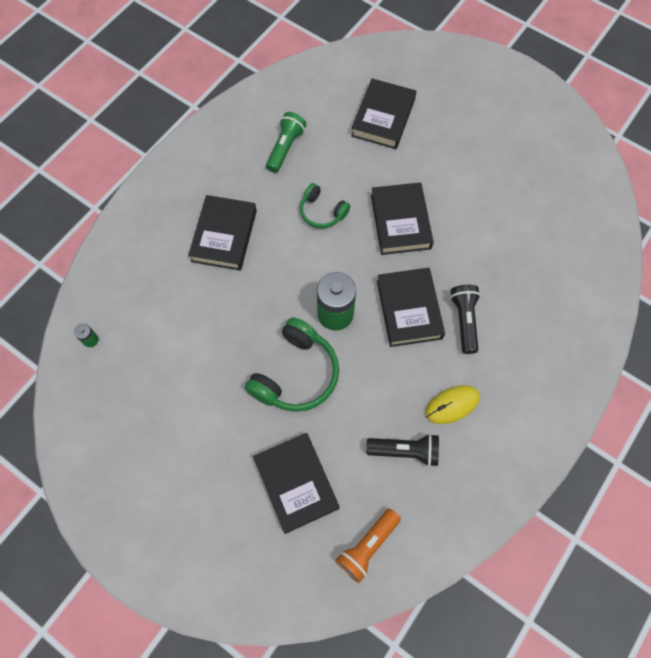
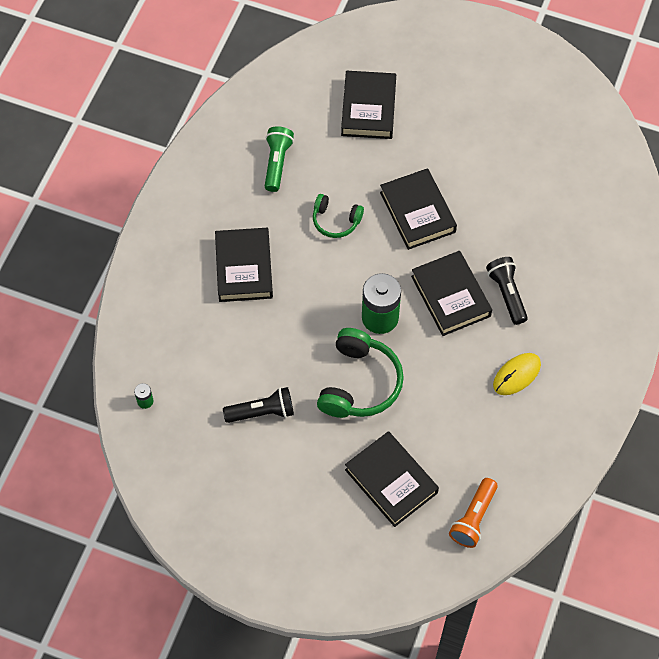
camera: 15 degrees left, 5 degrees down
black flashlight [366,434,439,467] -> black flashlight moved to [223,387,294,423]

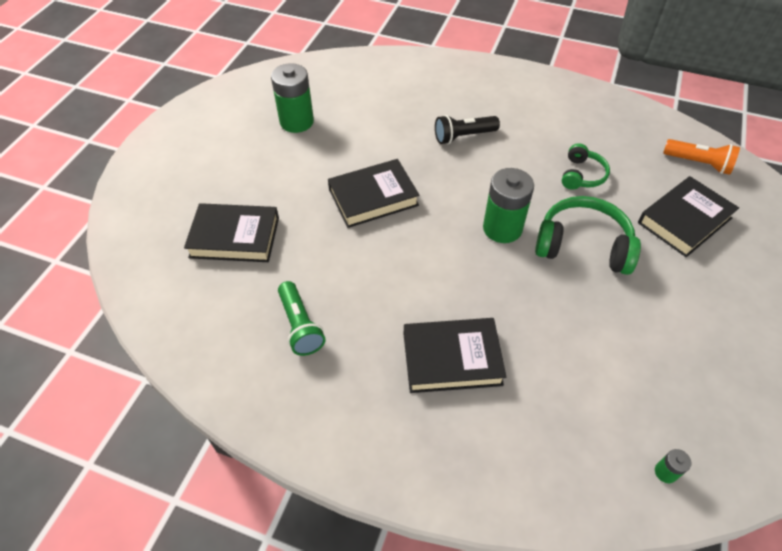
camera: 90 degrees left, 10 degrees down
black flashlight [223,387,294,423] -> none
green flashlight [265,126,294,192] -> green flashlight turned 120 degrees counterclockwise [278,281,326,356]
green headphones [313,194,364,238] -> green headphones moved to [562,143,610,190]
black book [411,251,492,336] -> none
yellow mouse [493,353,541,395] -> none
none -> green battery [271,63,314,133]

